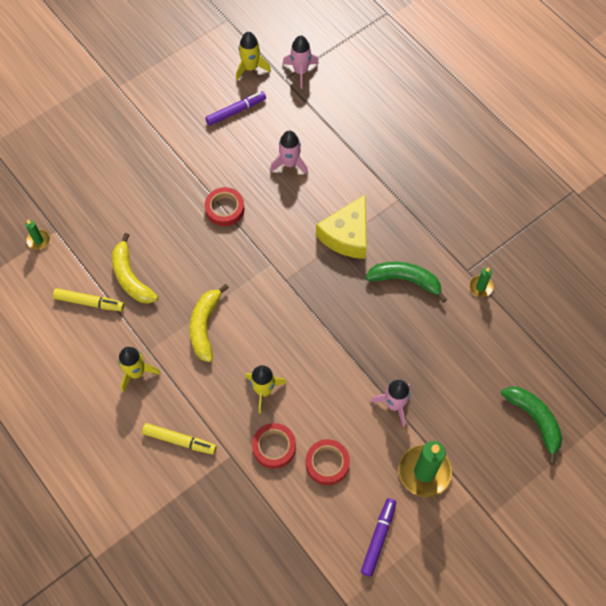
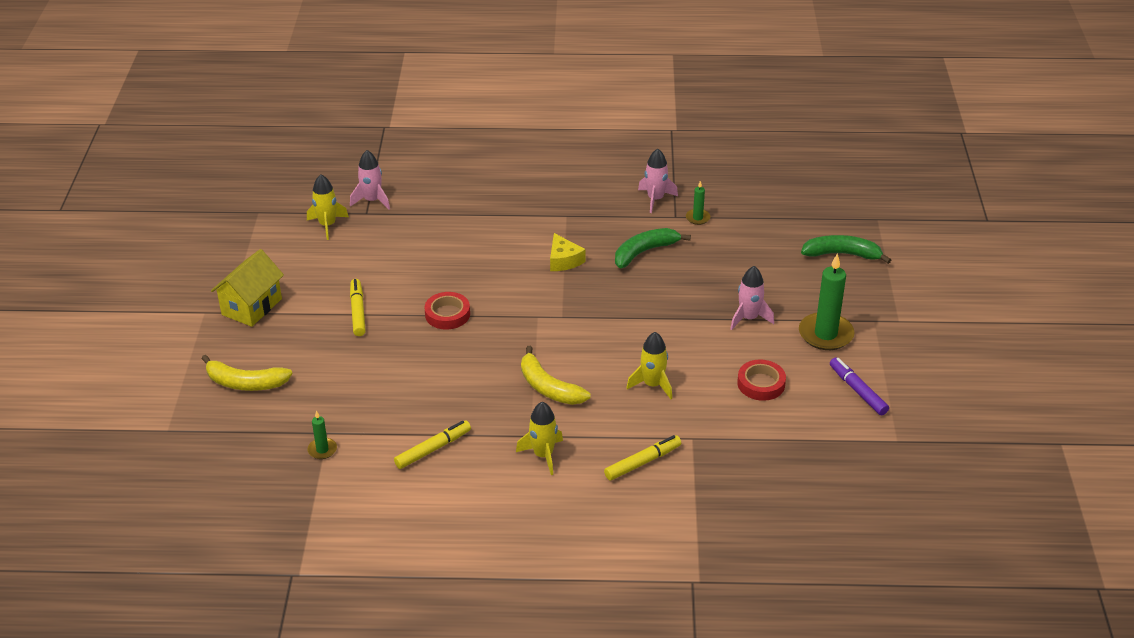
camera: 50 degrees left, 25 degrees down
yellow banana [112,233,158,304] -> yellow banana moved to [201,355,293,391]
purple marker [205,91,266,126] -> none
red tape [252,423,296,469] -> none
pink rocket [270,131,308,175] -> pink rocket moved to [638,149,678,213]
yellow cheese [316,194,367,259] -> yellow cheese [550,233,586,271], size x0.63
none -> yellow house [211,249,284,327]
none -> yellow marker [350,279,366,336]

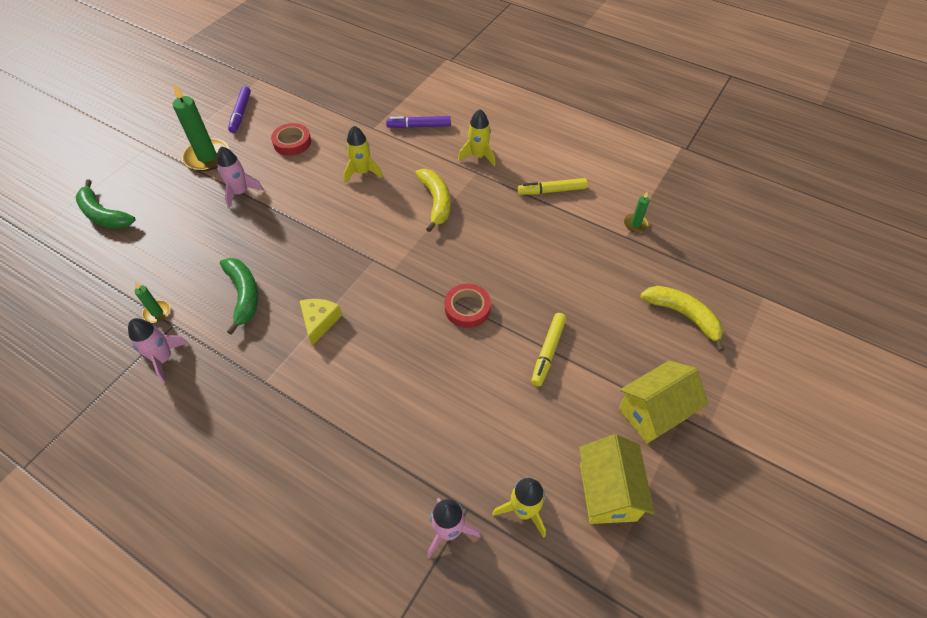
camera: 150 degrees left, 15 degrees up
yellow marker [604,435,681,481] -> purple marker [386,116,451,128]
green banana [615,228,691,268] -> green banana turned 105 degrees counterclockwise [220,258,258,335]
none -> yellow house [579,434,655,524]

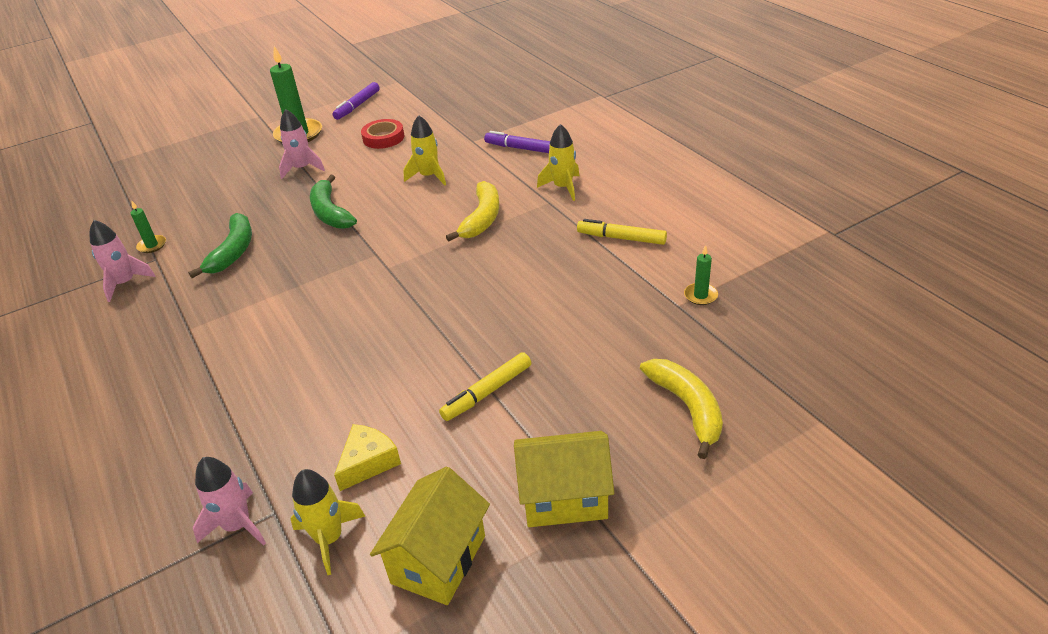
camera: 30 degrees right, 15 degrees down
green banana [76,179,135,229] -> green banana moved to [310,175,357,229]
yellow cheese [300,299,342,346] -> yellow cheese moved to [334,424,401,491]
red tape [445,284,491,328] -> none

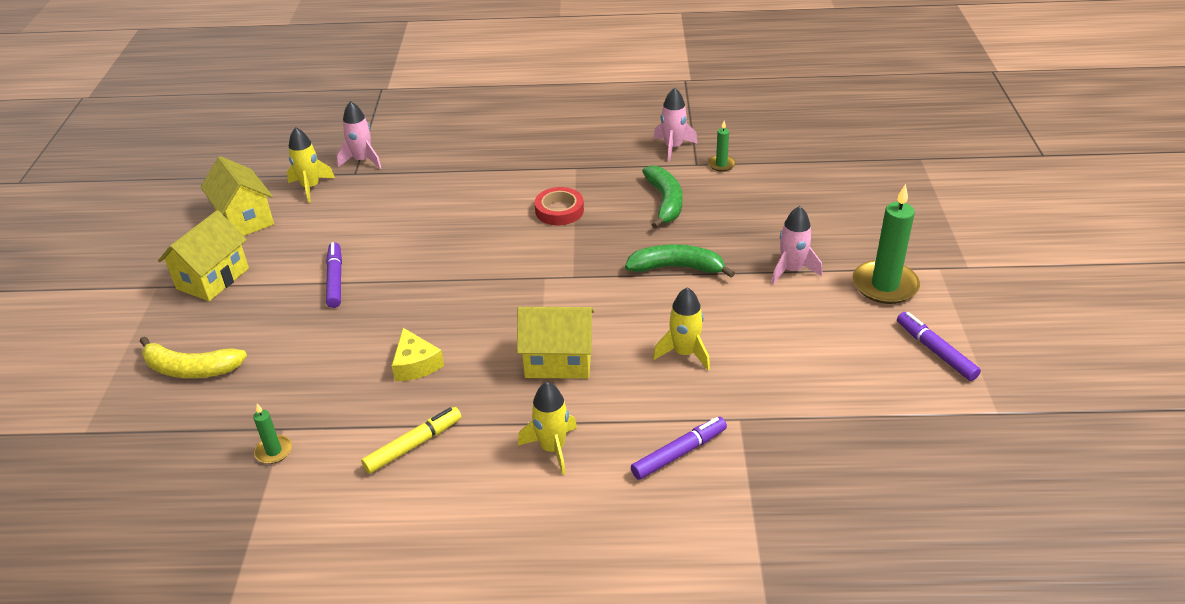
camera: 120 degrees right, 0 degrees up
green banana [188,213,252,278] -> green banana turned 135 degrees counterclockwise [642,165,682,229]
yellow cheese [334,424,401,491] -> yellow cheese moved to [392,328,444,381]
red tape [361,119,404,149] -> red tape moved to [534,187,584,225]
yellow marker [439,352,531,421] -> purple marker [326,242,342,308]
yellow banana [446,181,499,241] -> yellow house [517,307,594,379]

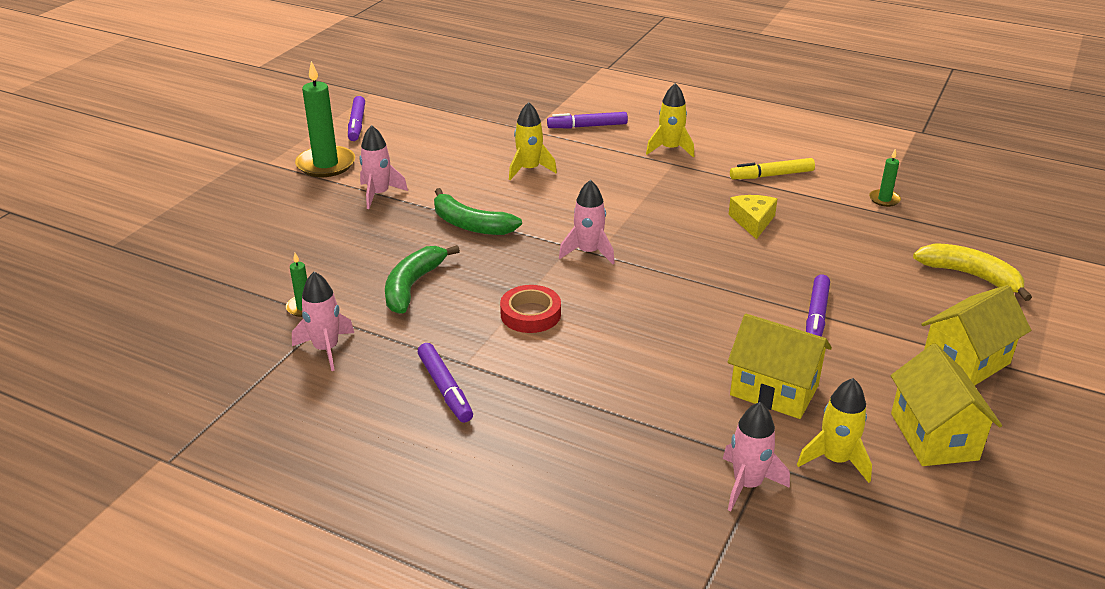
camera: 155 degrees left, 5 degrees down
yellow house [517,307,594,379] -> yellow house moved to [728,314,832,419]
none -> purple marker [418,343,473,423]
none -> pink rocket [559,180,615,264]

